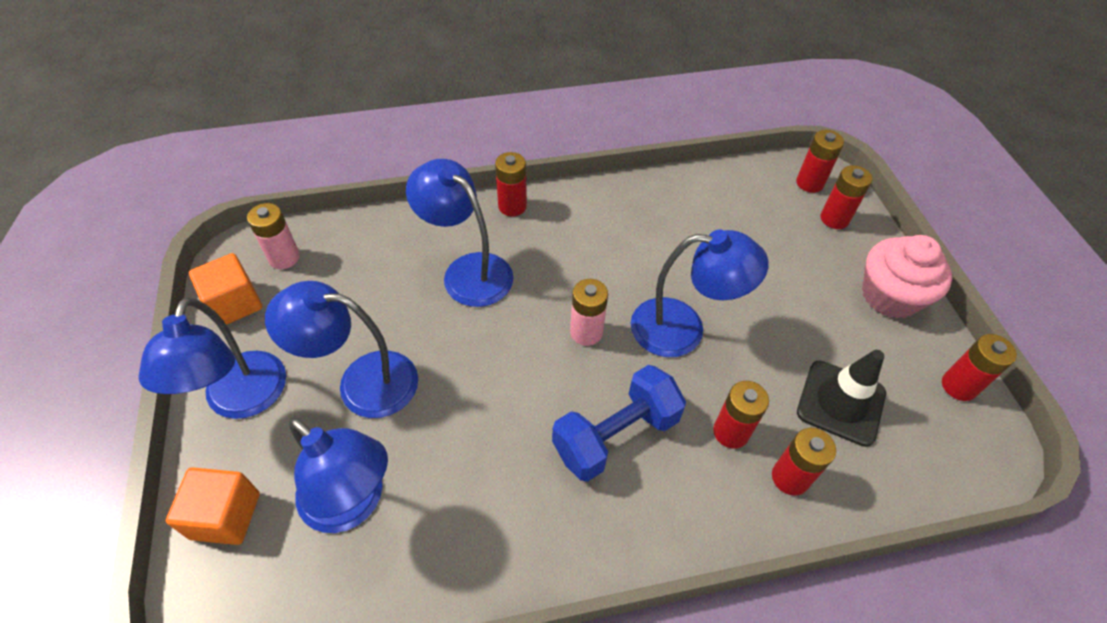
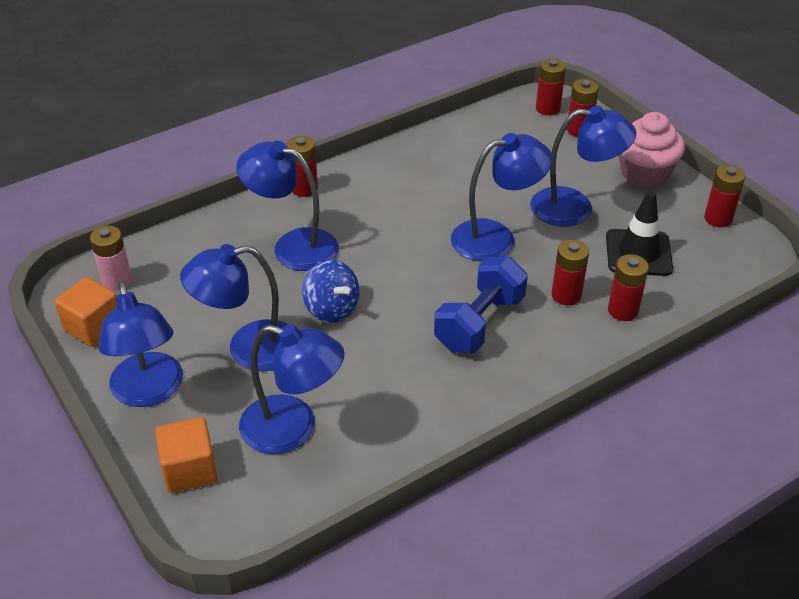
camera: 20 degrees left, 10 degrees down
pink battery [570,279,608,346] -> none
none -> blue spinning top [302,259,360,323]
none -> blue lamp [530,105,636,227]

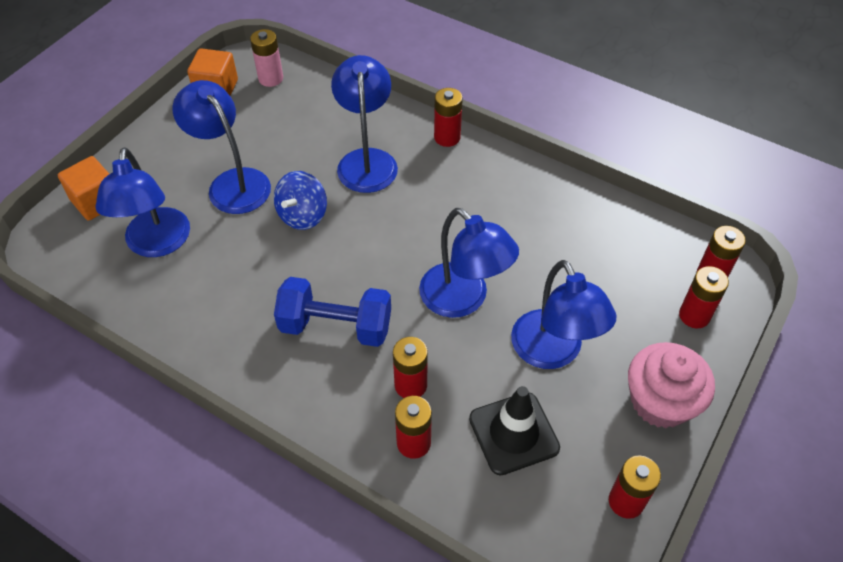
camera: 65 degrees right, 10 degrees up
blue lamp [98,281,183,407] -> none

